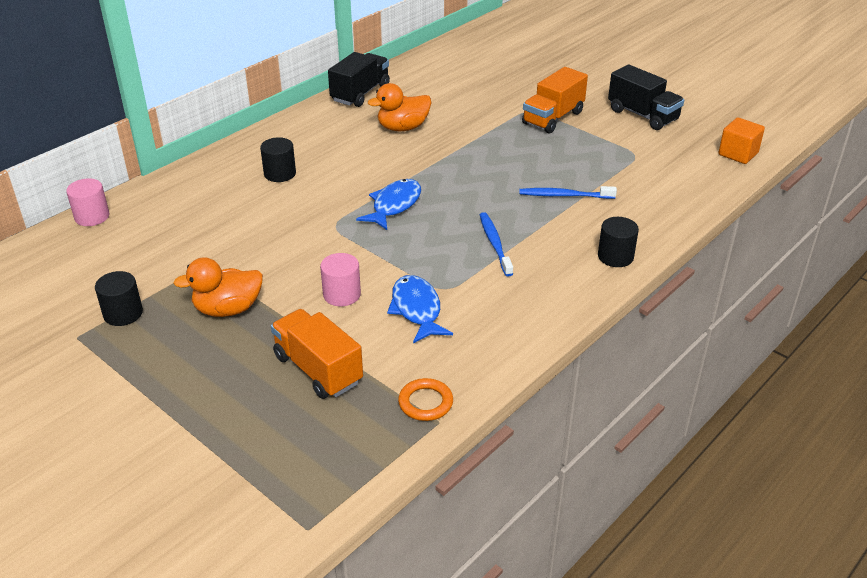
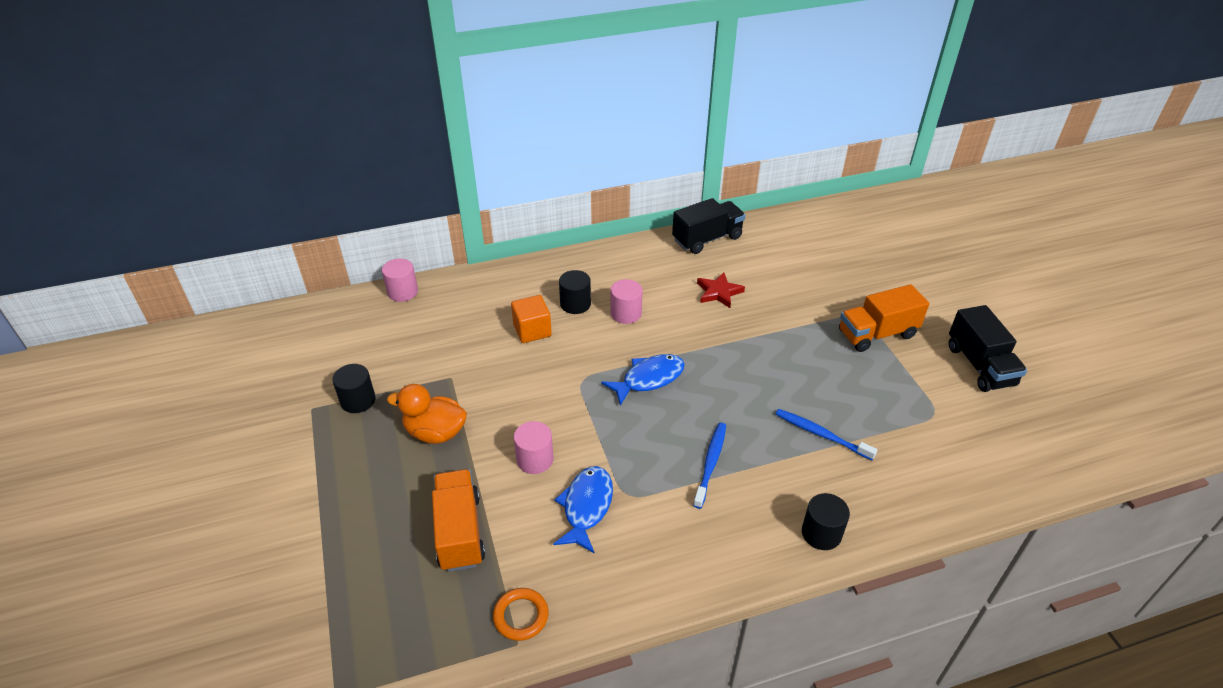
camera: 30 degrees right, 5 degrees up
orange duck [368,83,431,131] -> red star [697,272,745,308]
orange cube [718,118,765,164] -> orange cube moved to [511,295,552,343]
none -> pink cylinder [610,279,643,324]

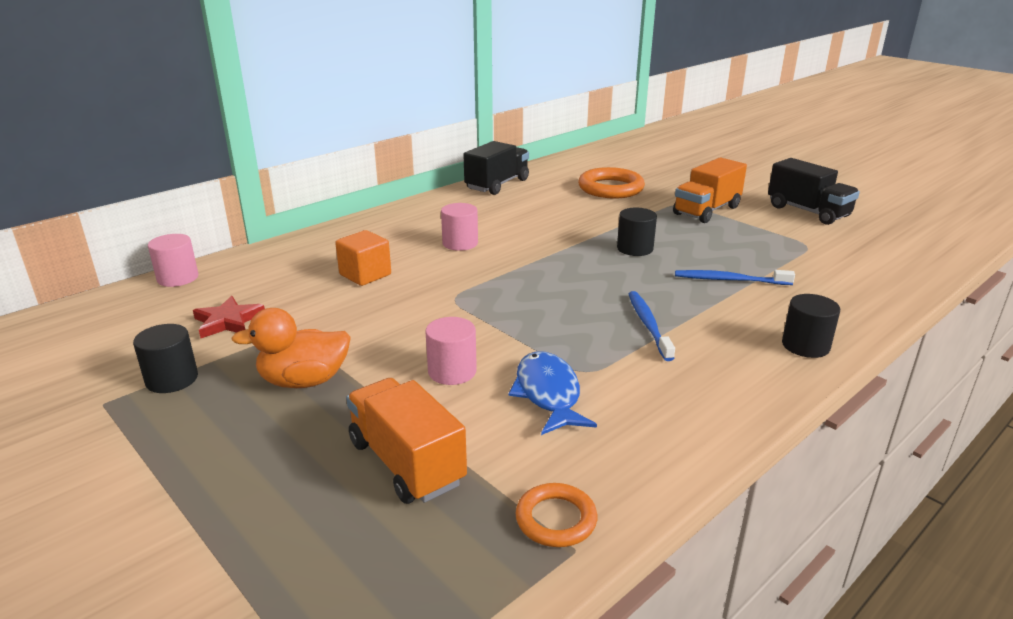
camera: 25 degrees left, 15 degrees down
black cylinder [559,270,591,314] -> black cylinder moved to [617,208,657,256]
blue fish [601,354,685,406] -> none
red star [697,272,745,308] -> red star moved to [193,296,265,338]
none -> orange ring [578,167,645,199]

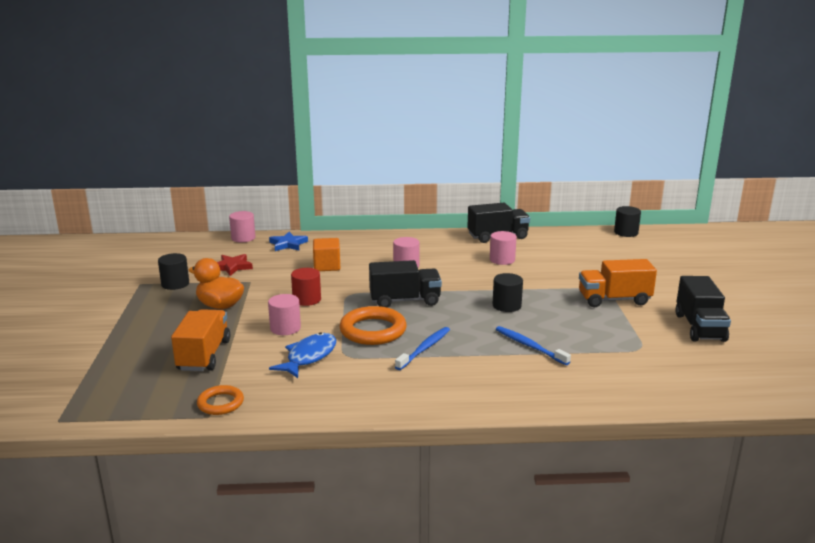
camera: 40 degrees right, 5 degrees down
orange ring [578,167,645,199] -> orange ring moved to [339,306,407,345]
black cylinder [782,294,840,358] -> black cylinder moved to [614,206,641,237]
none -> blue star [269,232,308,251]
none -> red cylinder [291,268,321,306]
none -> black truck [369,260,442,308]
none -> pink cylinder [490,231,517,265]

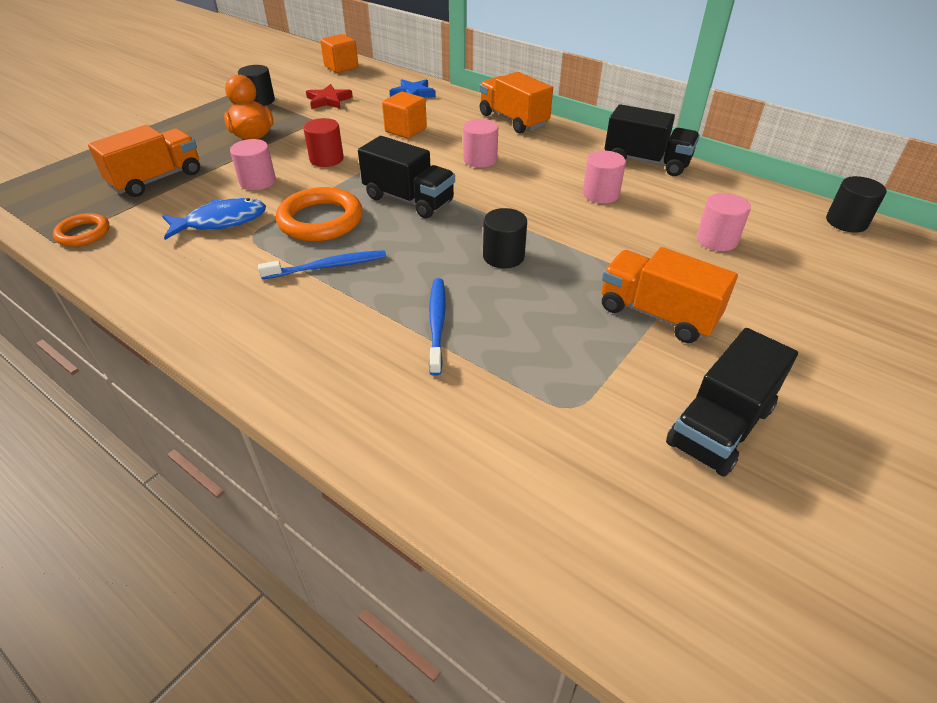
camera: 40 degrees right, 20 degrees up
pink cylinder [229,211,256,242] -> pink cylinder moved to [697,193,751,251]
none -> orange cube [320,34,359,73]
none -> orange truck [479,72,553,133]

